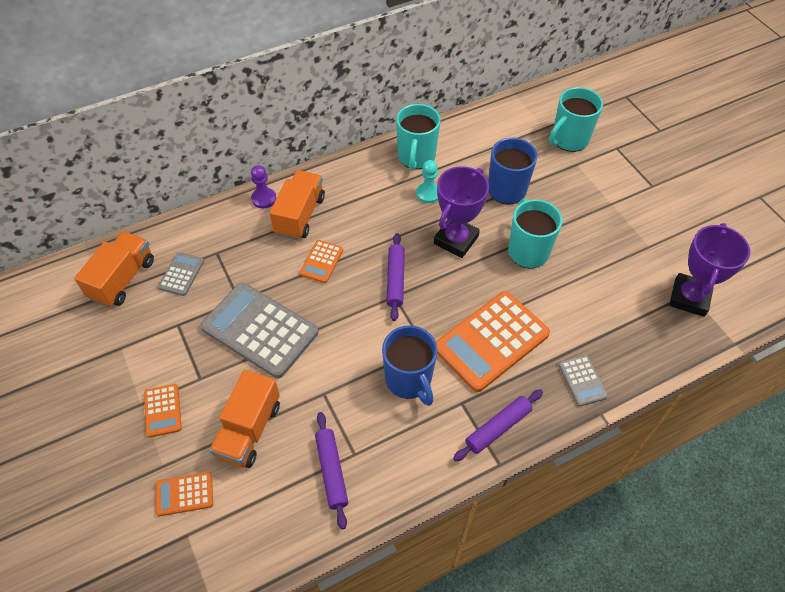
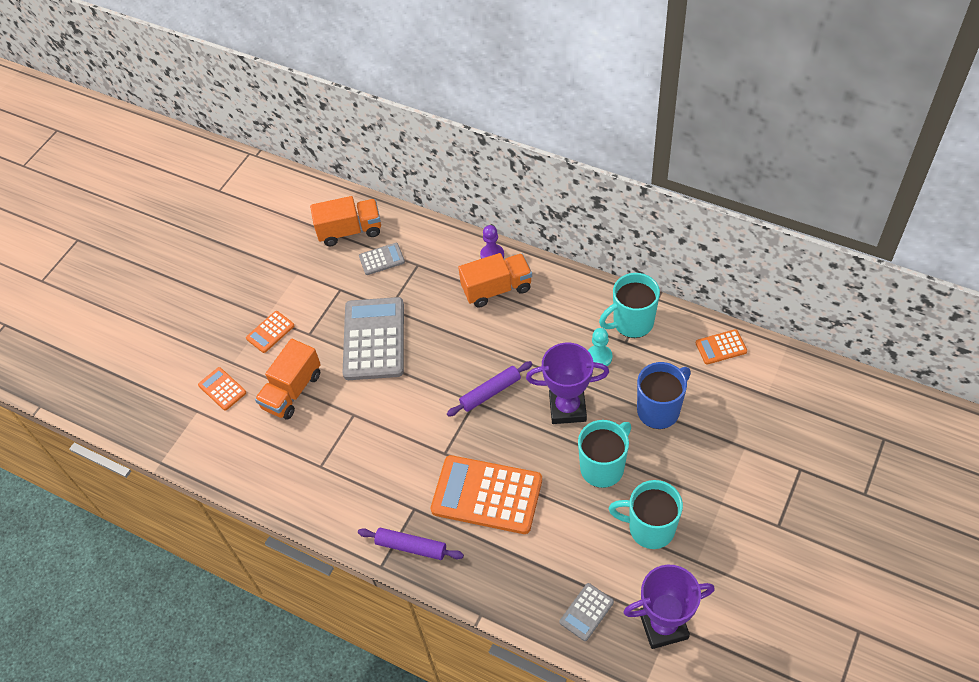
camera: 60 degrees right, 0 degrees up
orange truck [209,370,280,468] -> orange truck turned 45 degrees counterclockwise [255,339,321,419]
orange calculator [300,240,343,283] -> orange calculator moved to [696,329,747,364]
purple rolling pin [315,412,348,530] -> none
blue mug [382,325,438,406] -> none
turquoise mug [549,87,603,152] -> turquoise mug moved to [609,480,683,549]
grey calculator [558,355,608,407] -> grey calculator moved to [560,583,614,641]

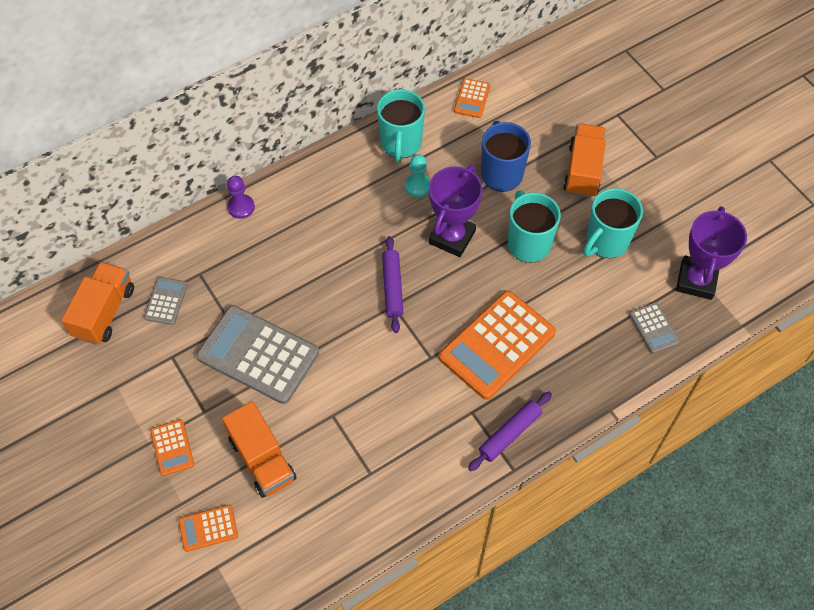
camera: 65 degrees left, 5 degrees up
orange truck [458,253,532,307] -> orange truck moved to [563,124,606,198]

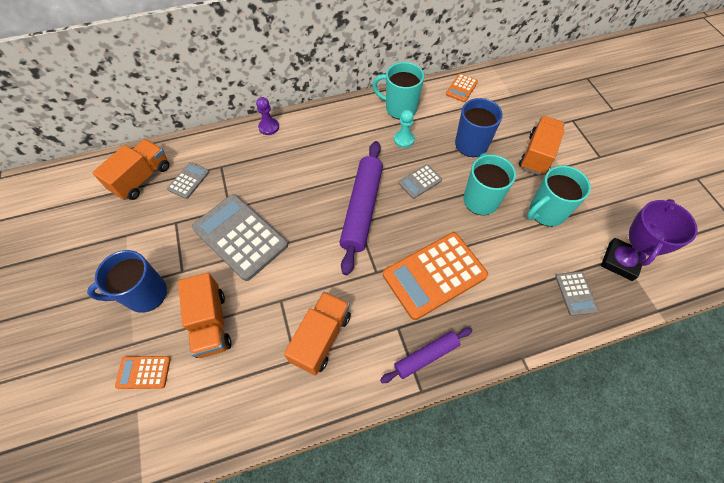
camera: 15 degrees right, 0 degrees up
orange calculator [150,419,194,476] -> blue mug [87,250,167,313]
turquoise mug [377,89,425,163] -> turquoise mug turned 90 degrees clockwise [372,62,424,120]
purple rolling pin [382,236,403,333] -> purple rolling pin [339,141,383,275], size x1.75
purple trophy [429,165,483,257] -> grey calculator [399,164,442,199]
none -> orange truck [284,291,351,375]

